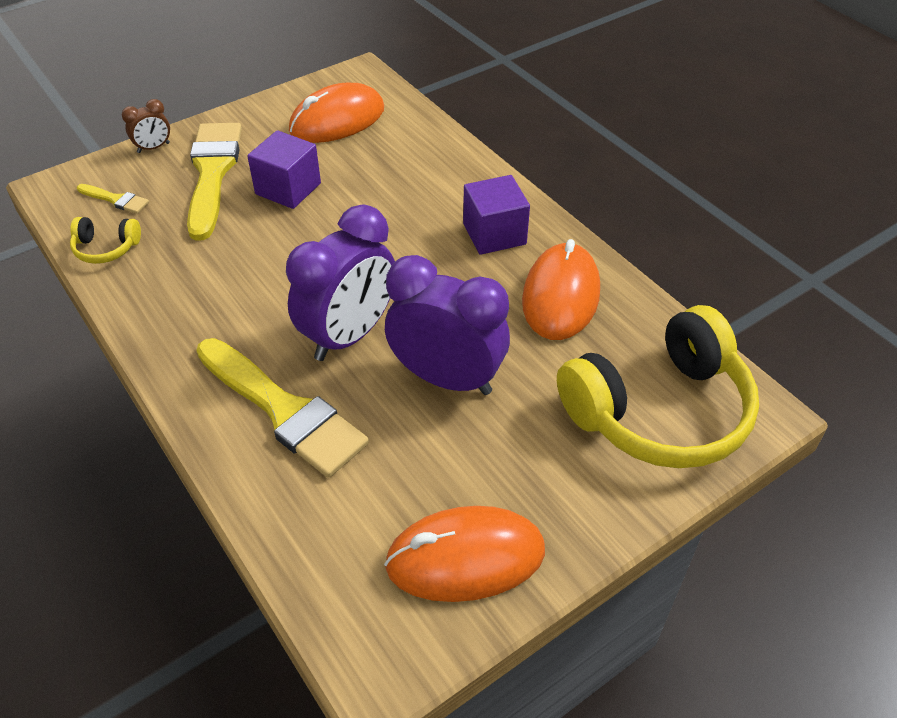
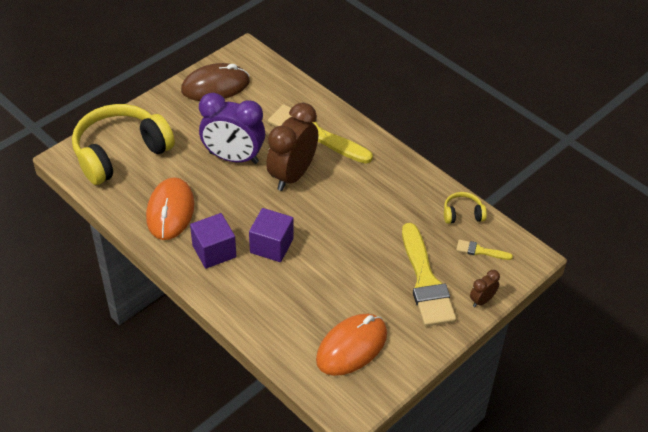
camera: 170 degrees right, 0 degrees up
purple cube [247,130,321,209] -> purple cube moved to [249,208,294,262]
purple clock [286,204,395,361] -> brown clock [266,103,318,191]
orange mouse [384,506,545,602] -> brown mouse [181,63,250,101]

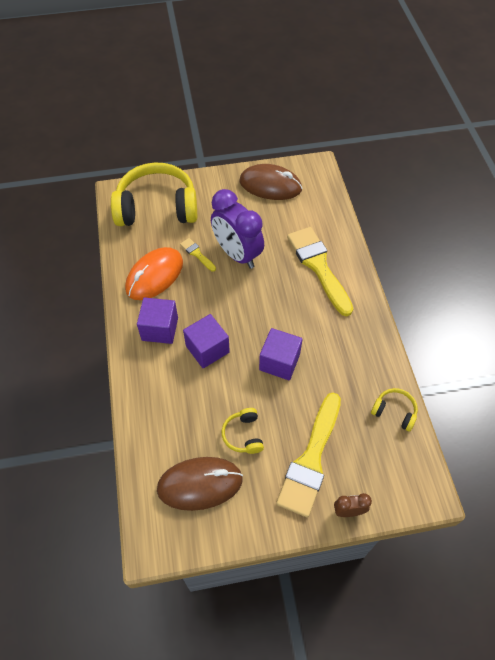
camera: 35 degrees right, 10 degrees up
brown clock [266,103,318,191] -> none
orange mouse [316,314,387,376] -> brown mouse [157,457,243,511]
yellow brush [456,240,513,260] -> yellow brush moved to [180,238,216,272]
none -> yellow headphones [222,408,264,454]
none -> purple cube [259,328,302,380]

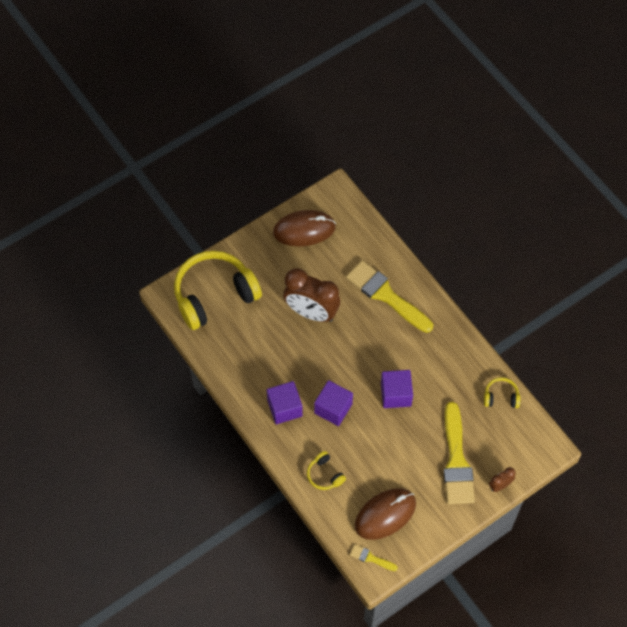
camera: 25 degrees left, 5 degrees up
orange mouse [125,247,183,300] -> none
yellow brush [180,238,216,272] -> yellow brush moved to [350,544,398,571]
purple clock [211,189,264,269] -> brown clock [283,268,340,322]
yellow headphones [222,408,264,454] -> yellow headphones moved to [307,451,346,490]

